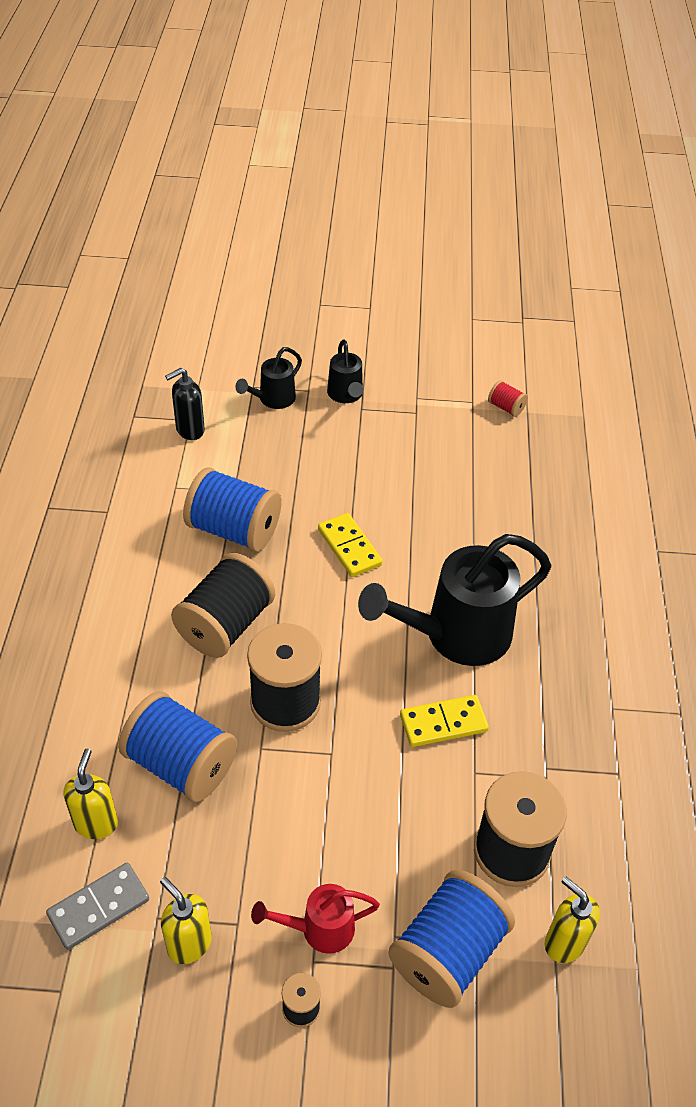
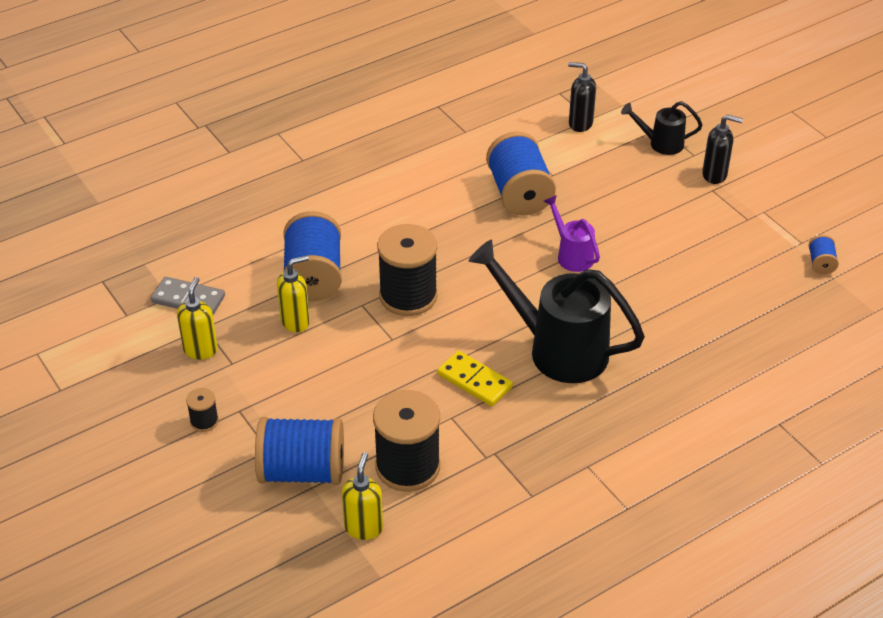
camera: 55 degrees right, 5 degrees down
yellow soap dispenser [63,749,118,839] -> yellow soap dispenser moved to [277,255,310,332]
black spool [171,553,275,658] -> none
red watering can [251,884,380,954] -> none
yellow domino [318,513,383,577] -> purple watering can [543,195,600,272]
black watering can [327,340,363,403] -> black soap dispenser [702,115,743,184]
red spool [488,380,528,417] -> blue spool [809,235,839,274]

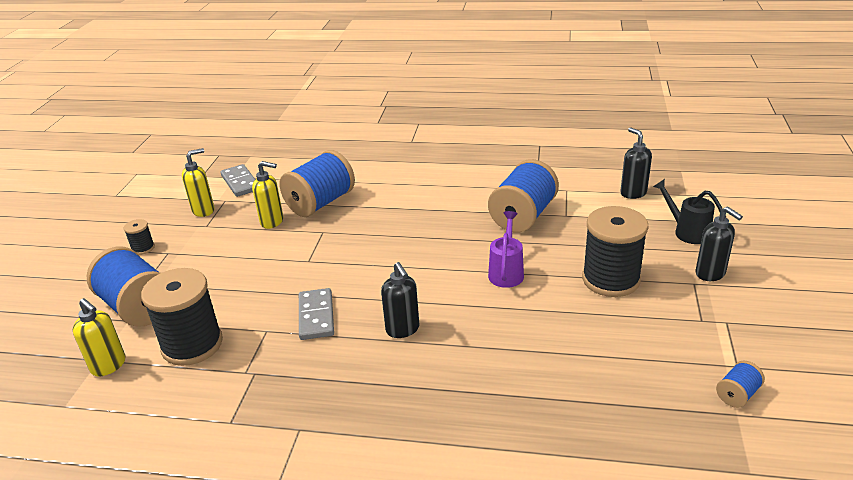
camera: 45 degrees right, 10 degrees down
yellow soap dispenser [342,452,383,540] -> yellow soap dispenser turned 75 degrees clockwise [72,298,125,376]
black spool [377,224,438,316] -> black spool moved to [582,206,648,297]
yellow domino [437,351,513,406] -> grey domino [299,288,334,340]
black watering can [468,240,645,383] -> black soap dispenser [381,262,419,338]

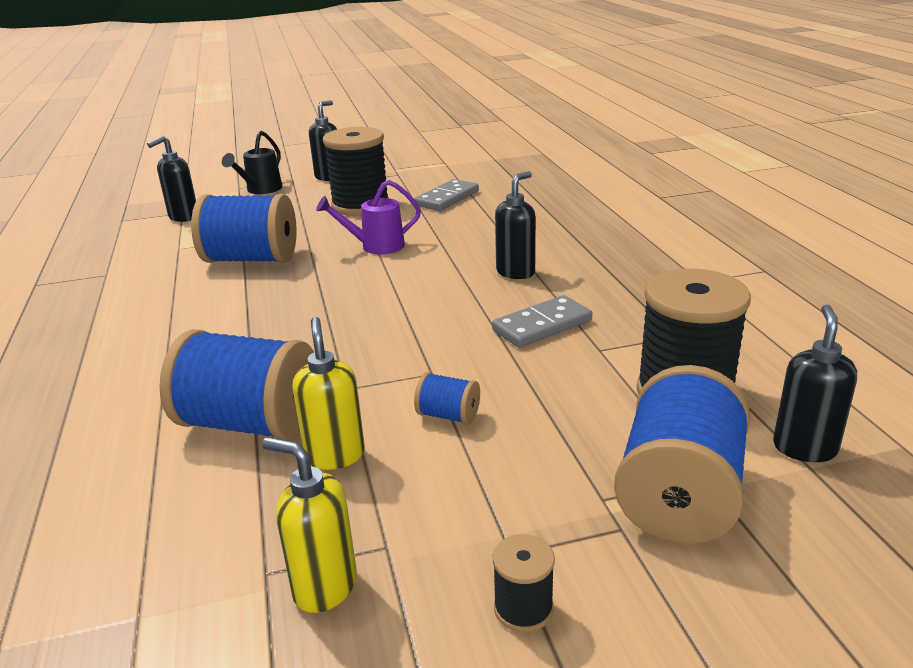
camera: 115 degrees left, 5 degrees down
yellow soap dispenser [72,298,125,376] -> black soap dispenser [773,305,857,462]
grey domino [220,164,255,197] -> grey domino moved to [415,179,479,211]
blue spool [716,361,765,408] -> blue spool moved to [414,372,480,425]

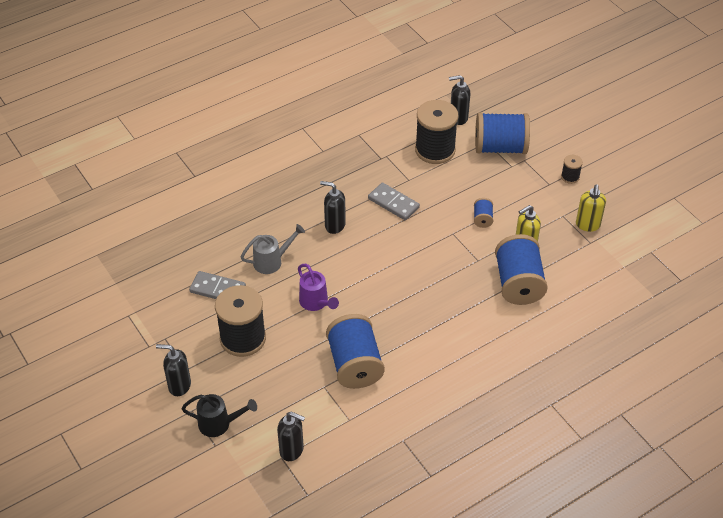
camera: 110 degrees left, 20 degrees up
none -> grey watering can [241,224,305,274]

